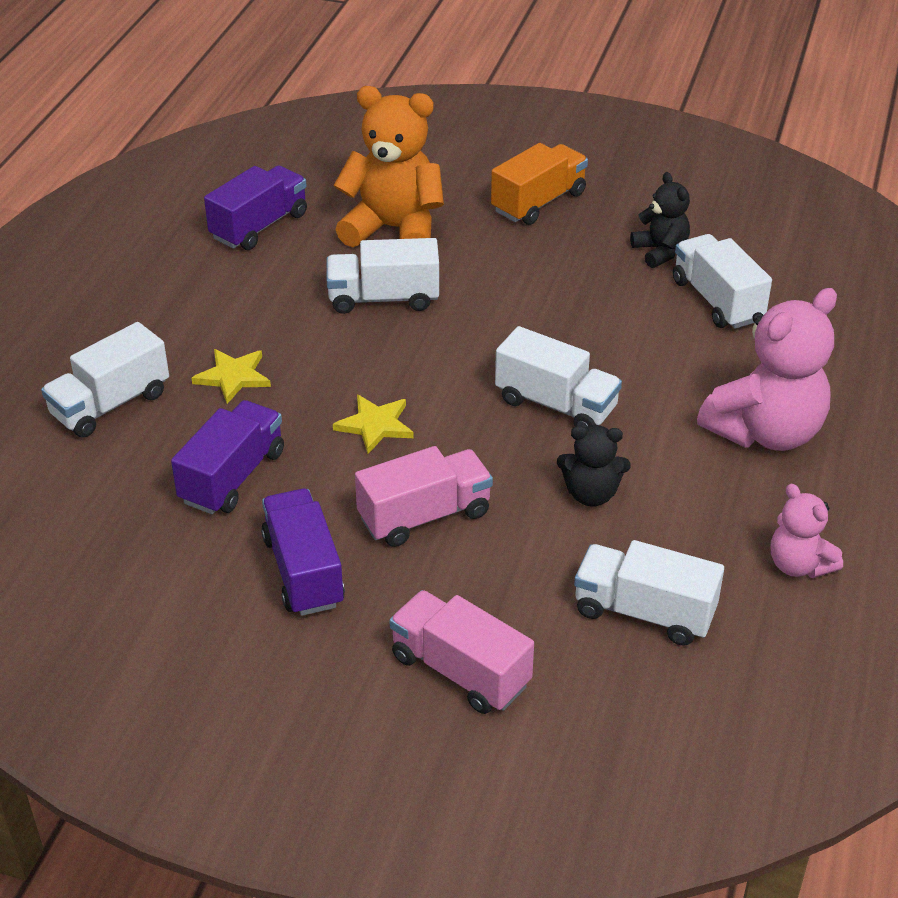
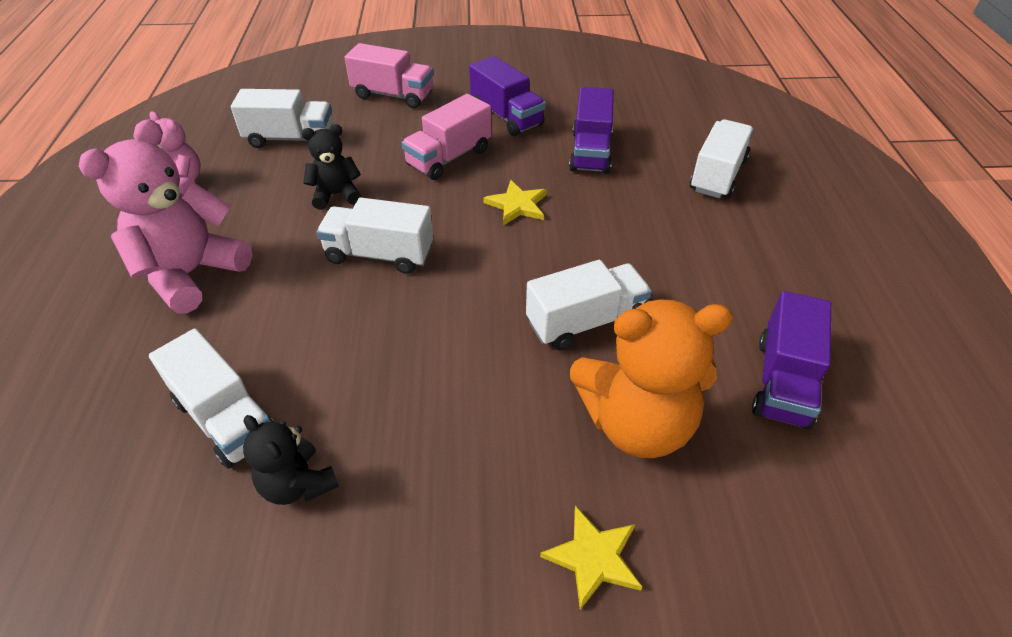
camera: 160 degrees right, 5 degrees up
yellow star [192,349,271,404] -> yellow star moved to [540,506,642,610]
orange truck [491,143,588,225] -> none

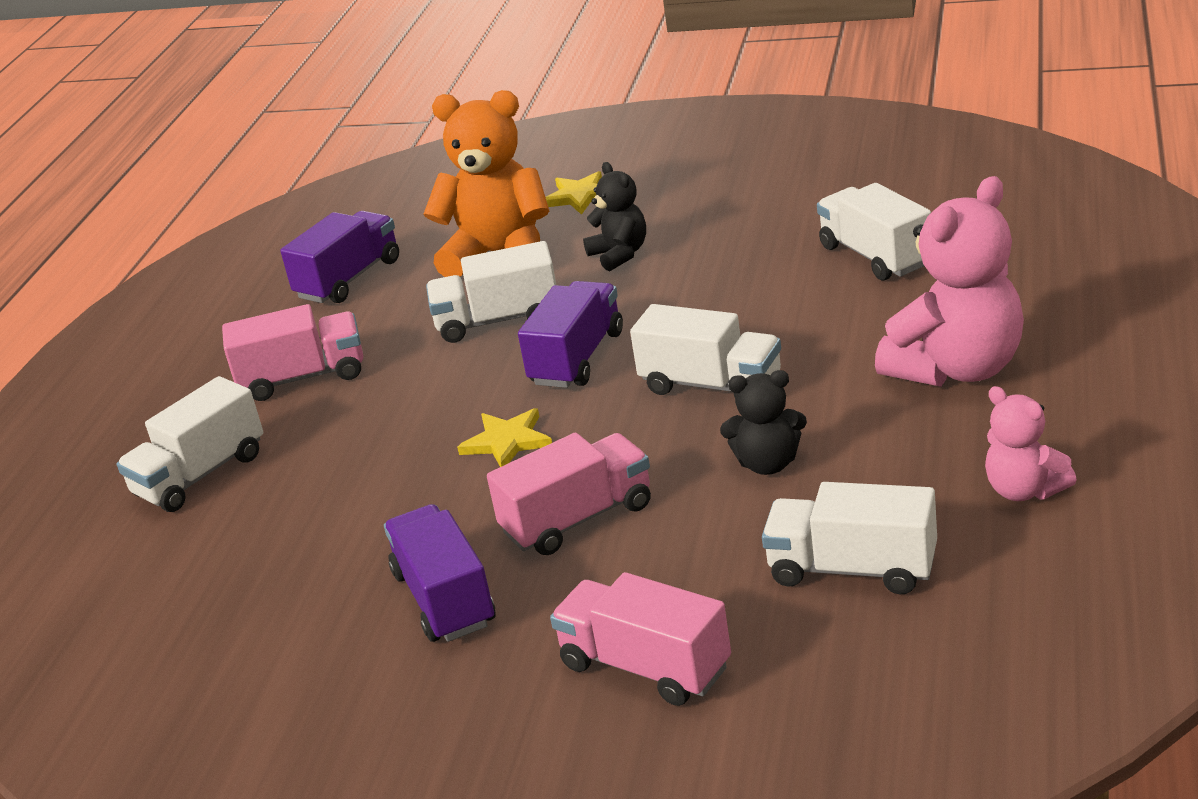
camera: 160 degrees left, 15 degrees down
black teddy bear [243,415,339,505] -> black teddy bear moved to [583,162,646,271]
purple truck [569,87,614,174] -> purple truck moved to [518,281,623,388]
none -> pink truck [222,304,363,401]

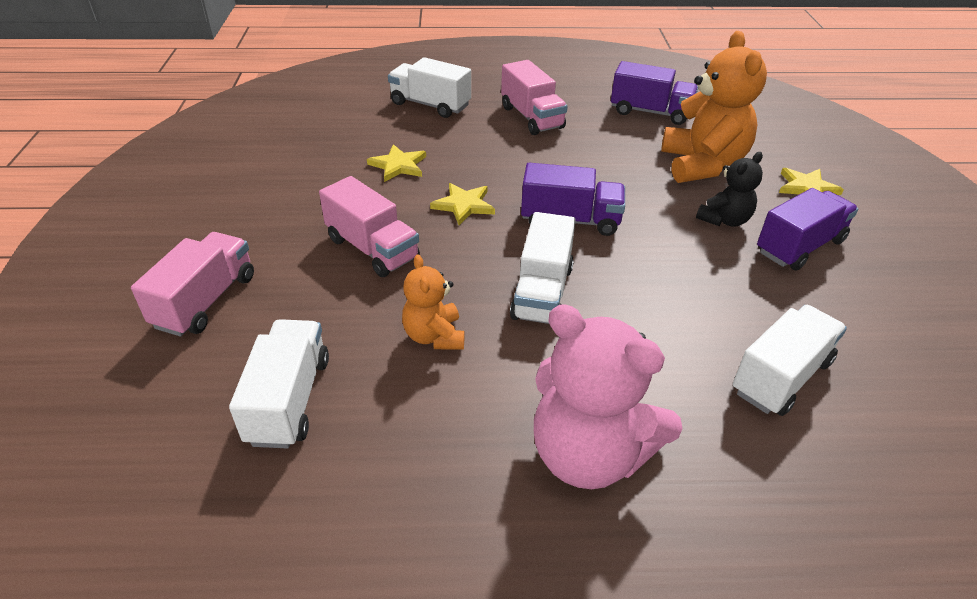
camera: 70 degrees right, 10 degrees up
purple truck [384,504,496,642] -> purple truck moved to [757,188,858,271]
white truck [426,241,556,343] -> none
black teddy bear [720,370,807,475] -> orange teddy bear [402,255,465,350]
pink teddy bear [985,386,1077,501] -> none
none -> yellow star [367,144,426,182]

